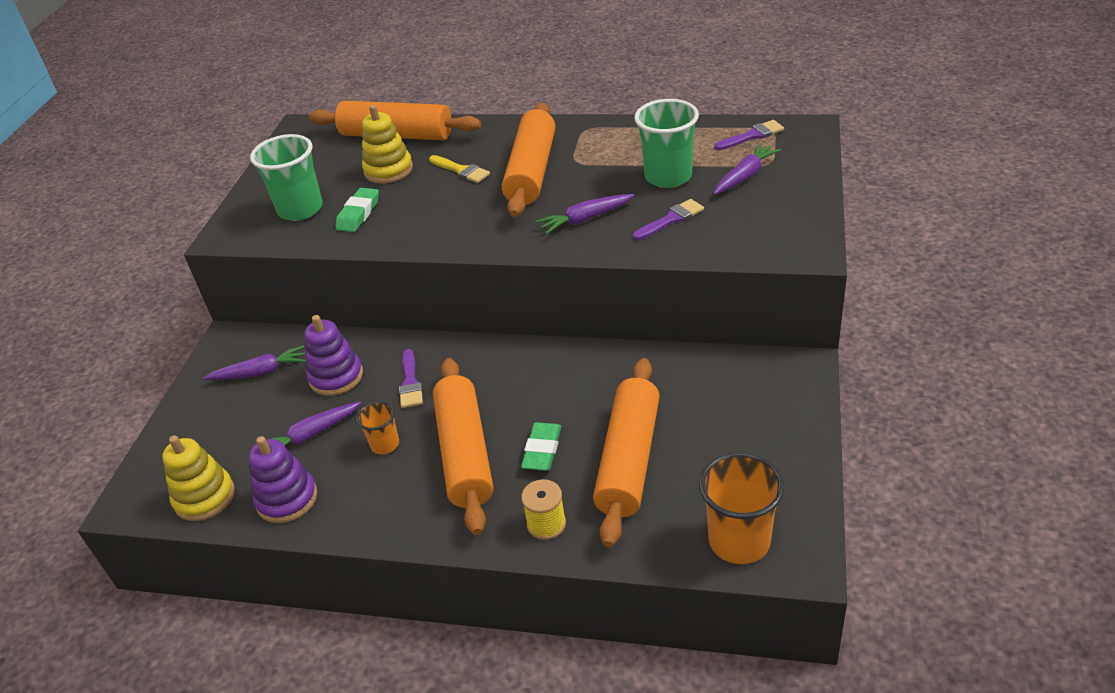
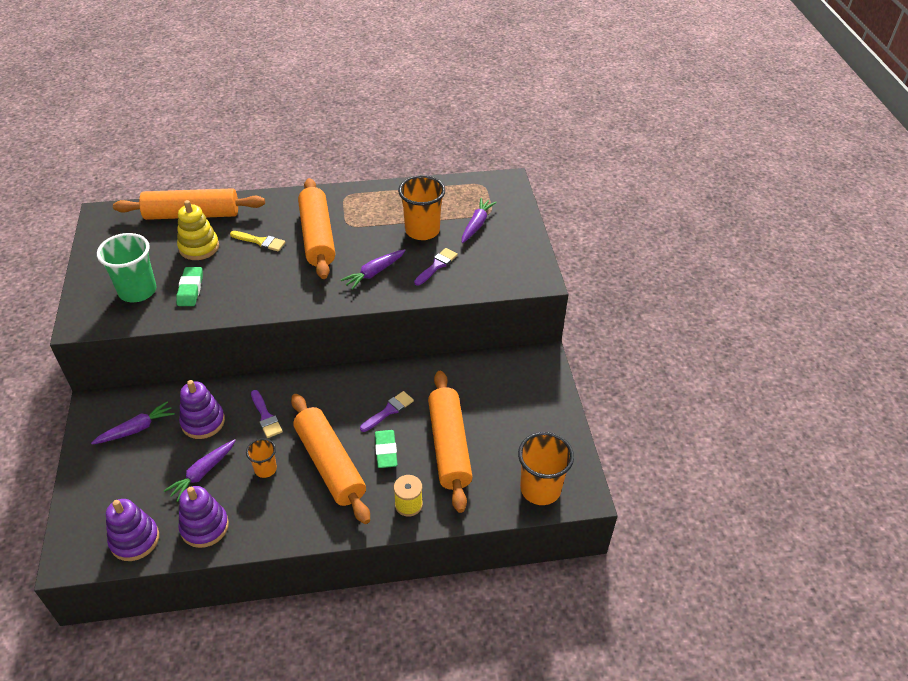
camera: 25 degrees left, 5 degrees up
yellow stacking toy [162,435,235,521] -> purple stacking toy [106,499,159,561]
green cup [634,99,699,188] -> orange cup [398,175,445,240]
purple brush [714,120,784,150] -> purple brush moved to [360,391,414,432]

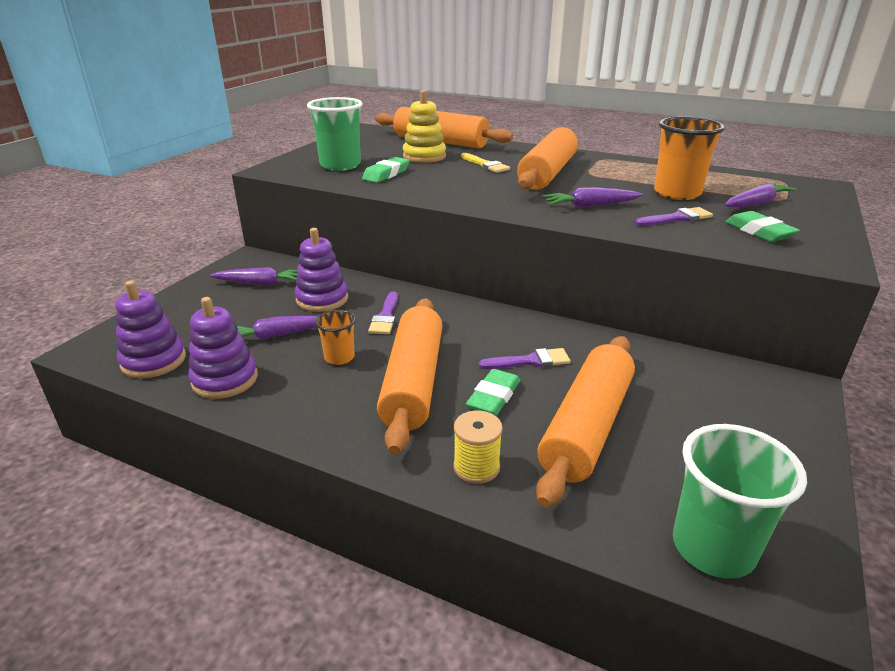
camera: 35 degrees right, 15 degrees down
orange cup [518,432,574,505] -> green cup [673,424,807,579]
none -> green eraser [725,211,800,242]

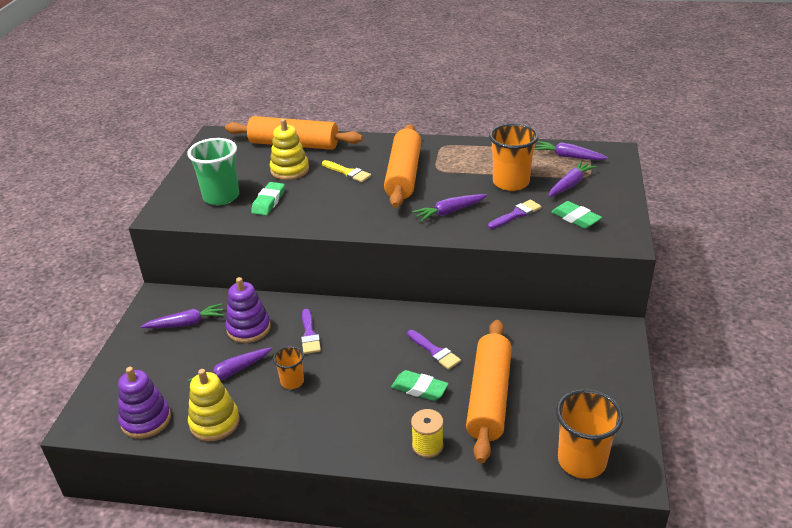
camera: 15 degrees left, 5 degrees up
purple stacking toy [188,297,258,399] -> yellow stacking toy [188,369,240,441]
orange rolling pin [377,298,443,454] -> none
green eraser [466,369,520,416] -> green eraser turned 75 degrees counterclockwise [391,370,449,401]
purple brush [479,348,570,369] -> purple brush turned 75 degrees clockwise [407,330,461,370]
green cup [673,424,807,579] -> orange cup [556,389,623,479]
none -> purple carrot [534,141,608,160]

